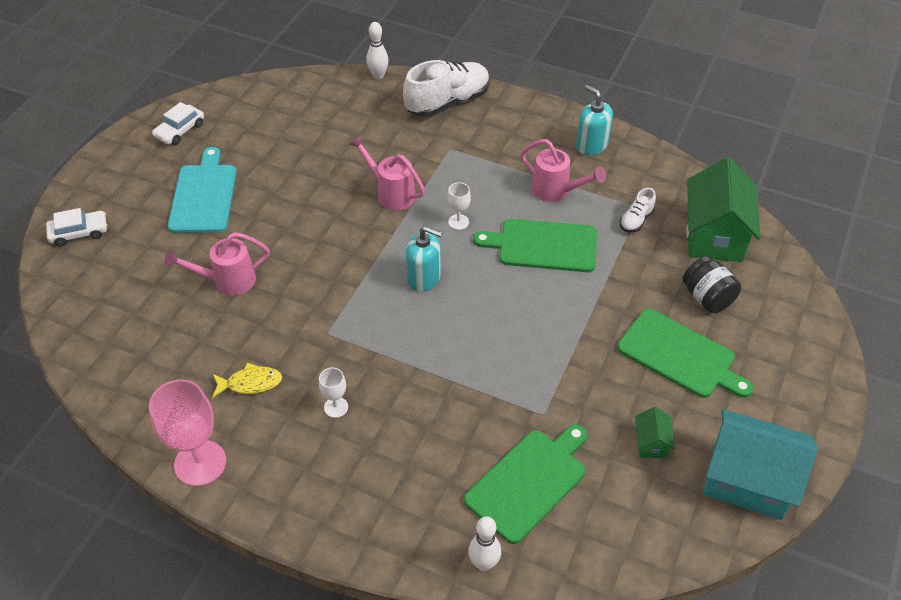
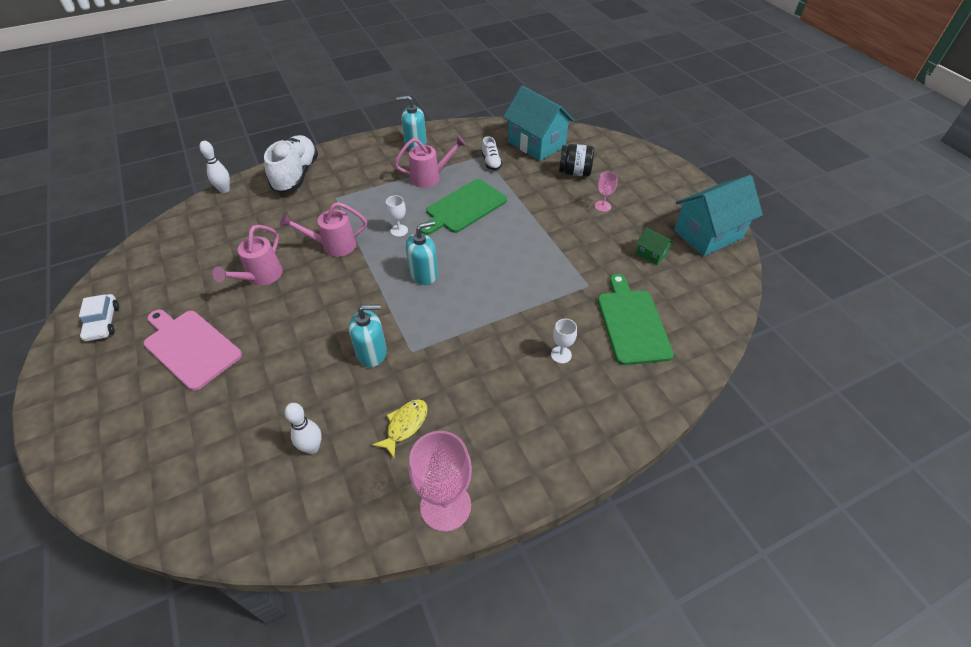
camera: 50 degrees left, 0 degrees up
white car [46,208,107,247] -> none
pink watering can [164,232,270,295] -> pink watering can moved to [212,225,283,286]
turquoise cutting board [168,147,237,233] -> pink cutting board [144,310,242,391]
white goblet [319,367,348,418] -> white goblet moved to [551,319,577,364]
white bowling pin [468,516,501,571] -> white bowling pin moved to [284,403,322,454]
green cutting board [617,309,753,398] -> pink goblet [595,171,618,212]
green house [687,157,761,262] -> turquoise house [503,85,574,161]
none -> turquoise soap dispenser [349,304,387,367]

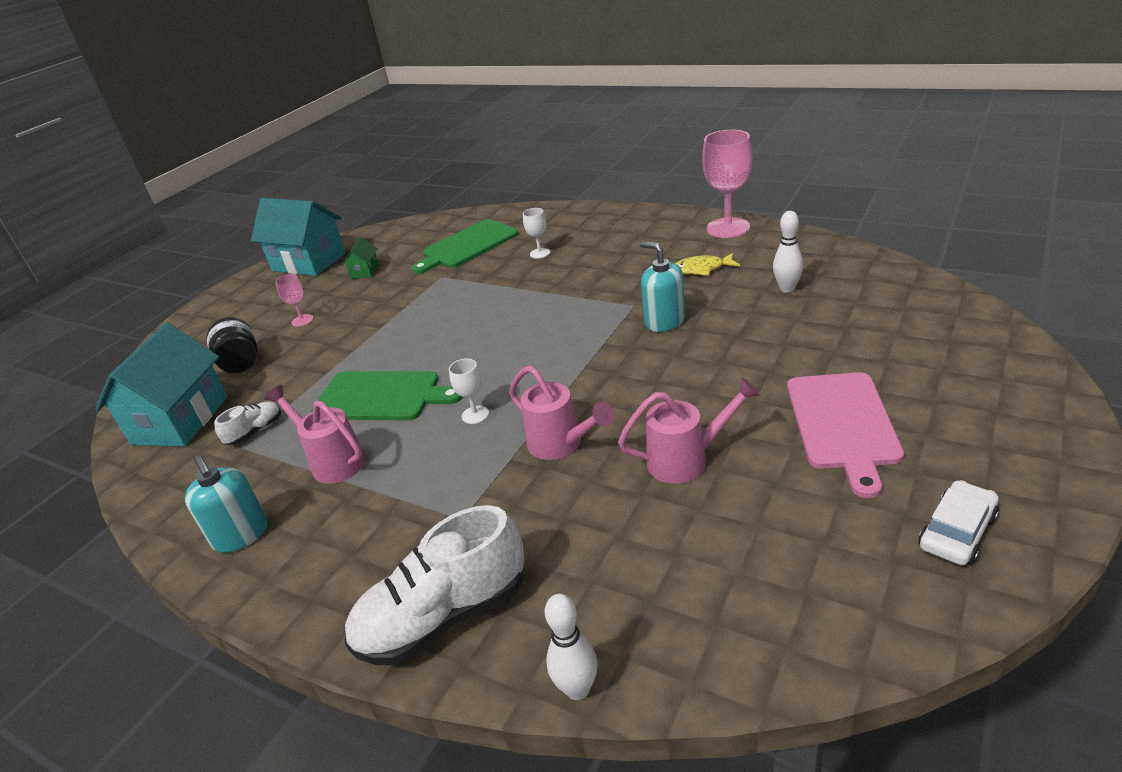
camera: 120 degrees left, 15 degrees down
turquoise soap dispenser [406,221,438,285] -> none

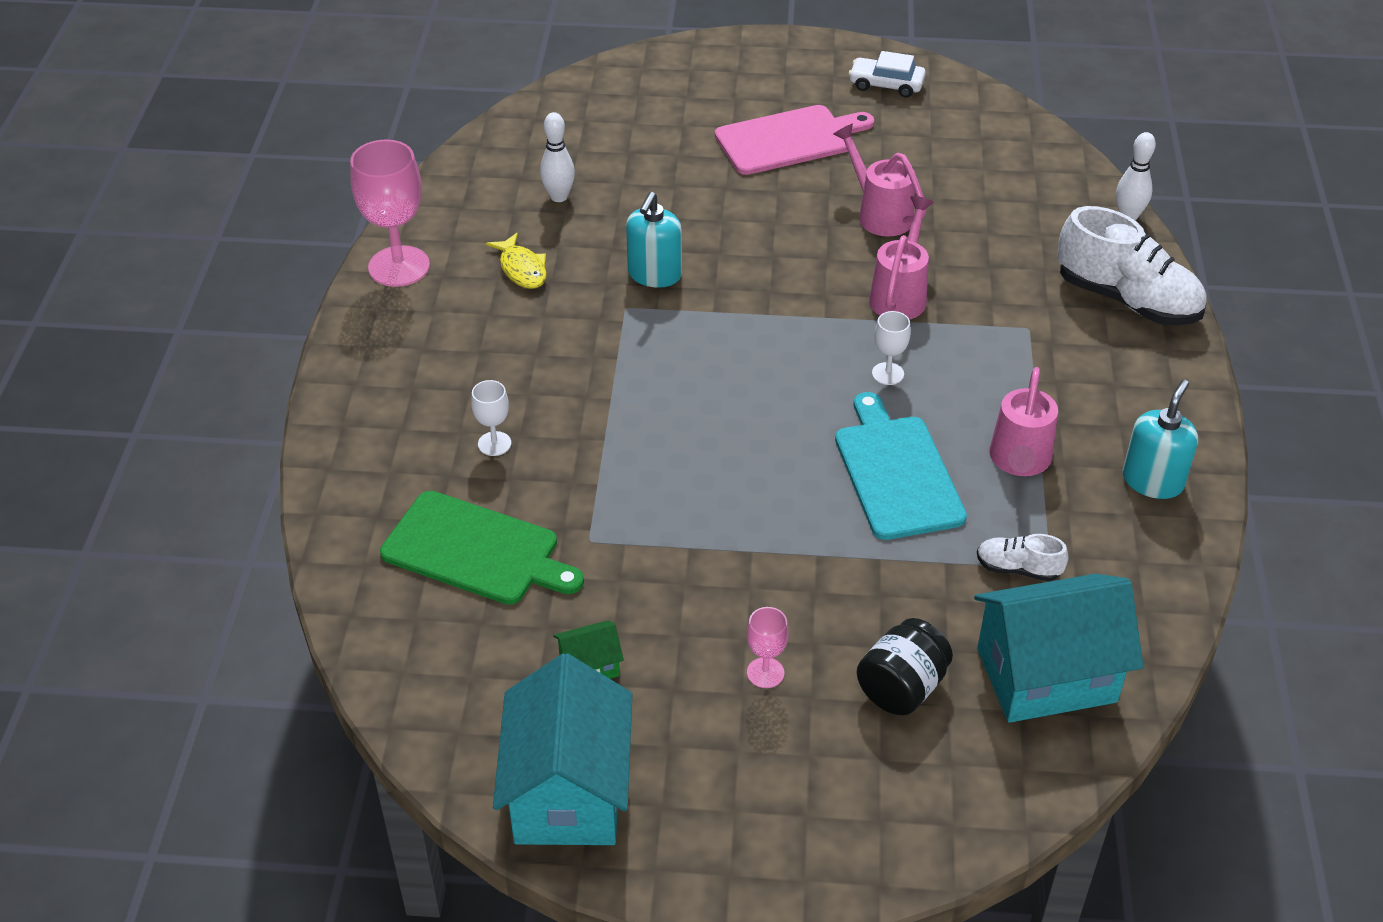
camera: 120 degrees left, 10 degrees up
green cutting board [311,371,463,421] -> turquoise cutting board [835,392,967,540]

